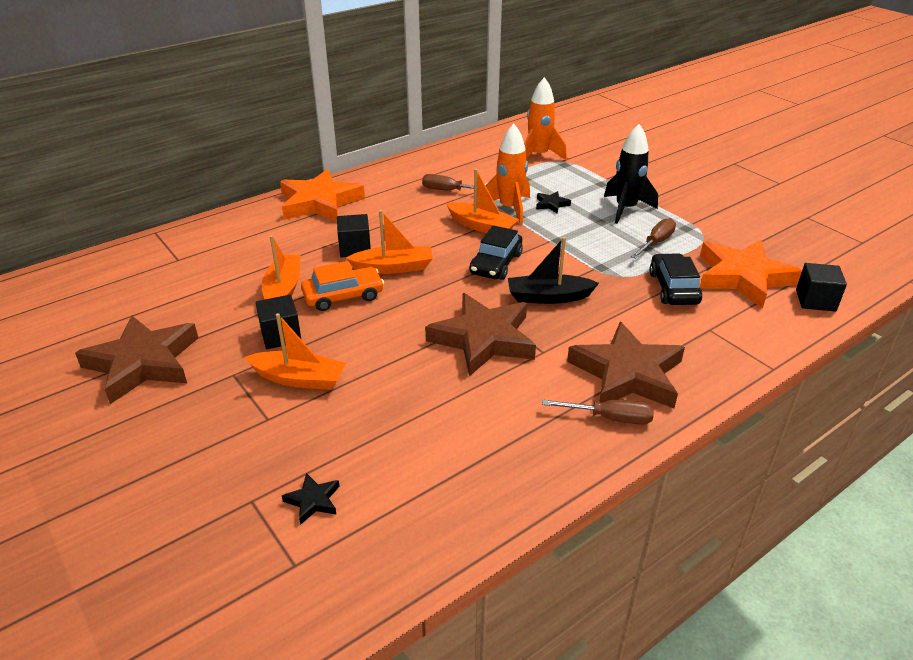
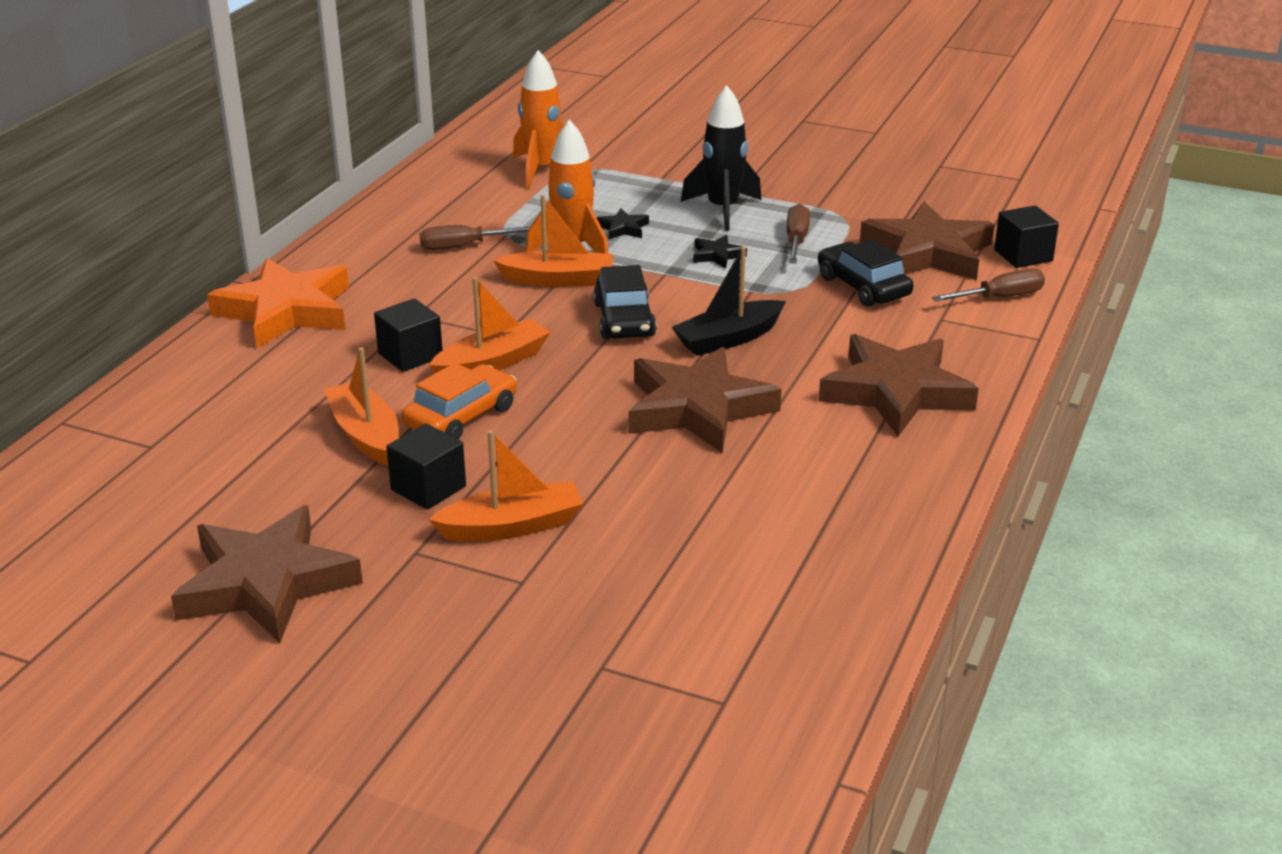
camera: 30 degrees left, 5 degrees down
black star [282,473,340,525] -> black star moved to [693,235,747,269]
brown screwdriver [542,400,654,425] -> brown screwdriver moved to [932,269,1045,302]
orange star [700,240,802,308] -> brown star [860,202,995,280]

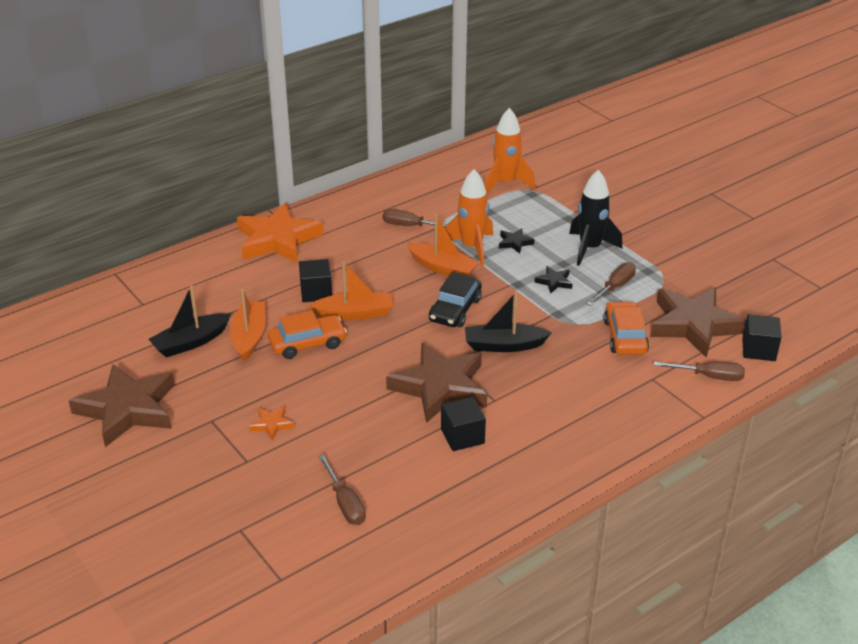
camera: 30 degrees right, 5 degrees up
black cube [386,423,466,510] -> black cube moved to [441,397,486,451]
orange boat [428,430,583,542] -> orange star [249,406,294,441]
black car [818,239,914,307] -> orange car [603,301,649,355]
brown star [819,334,979,436] -> none
none -> black boat [149,286,231,358]
none -> brown screwdriver [318,454,366,525]

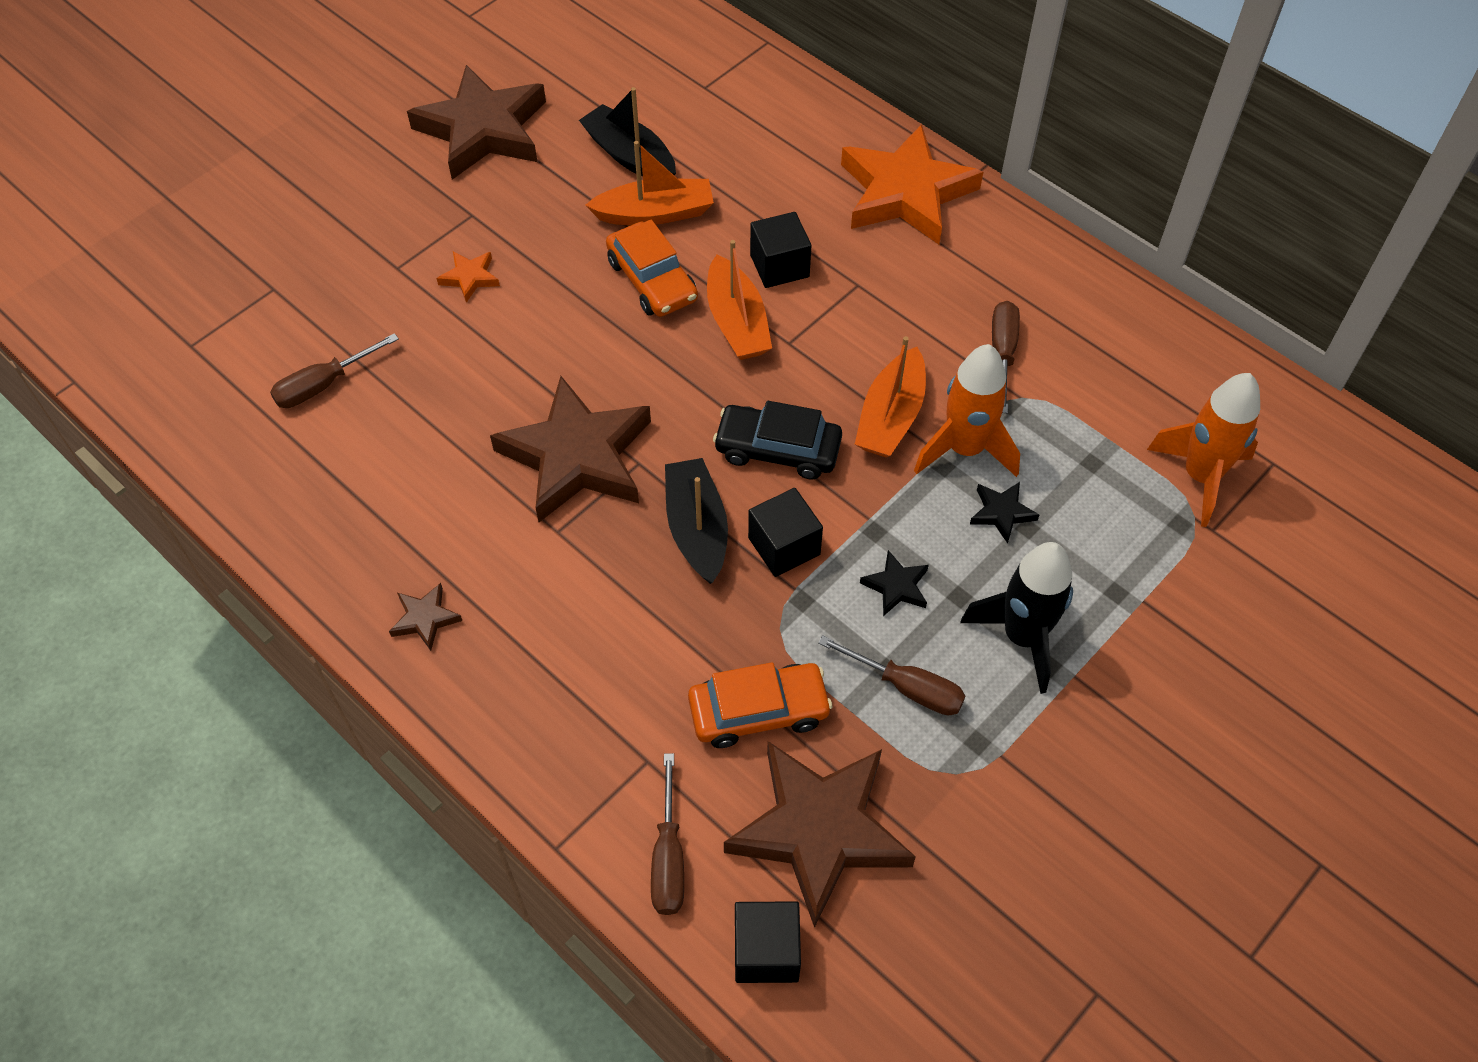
camera: 80 degrees right, 20 degrees up
black cube [441,397,486,451] -> black cube moved to [748,488,823,577]
none -> brown star [389,583,462,651]

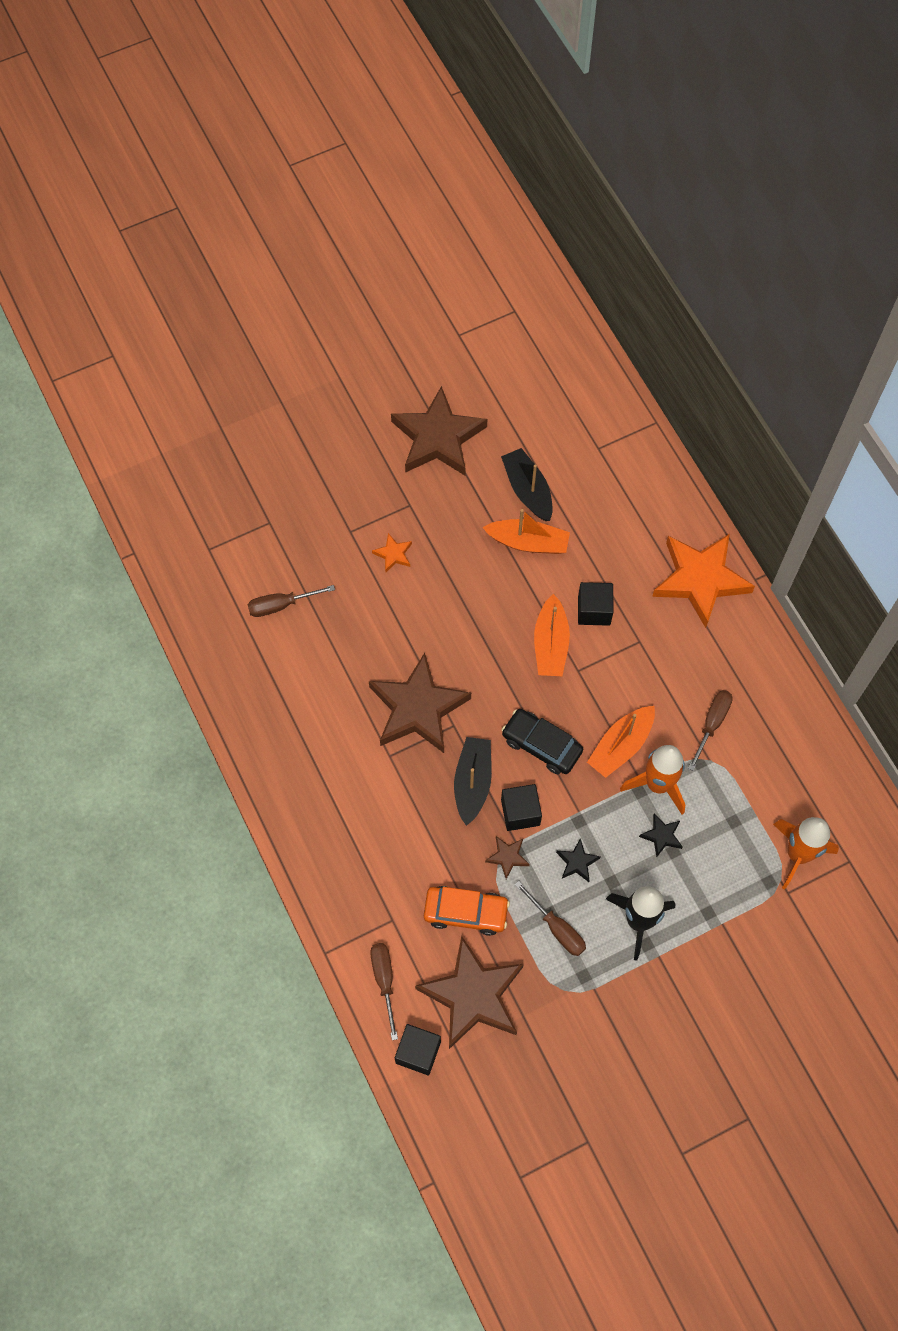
camera: 20 degrees right, 10 degrees up
brown star [389,583,462,651] -> brown star moved to [485,836,530,879]
orange car [606,220,698,317] -> none
brown screwdriver [651,753,684,915] -> brown screwdriver turned 150 degrees clockwise [370,943,398,1040]

